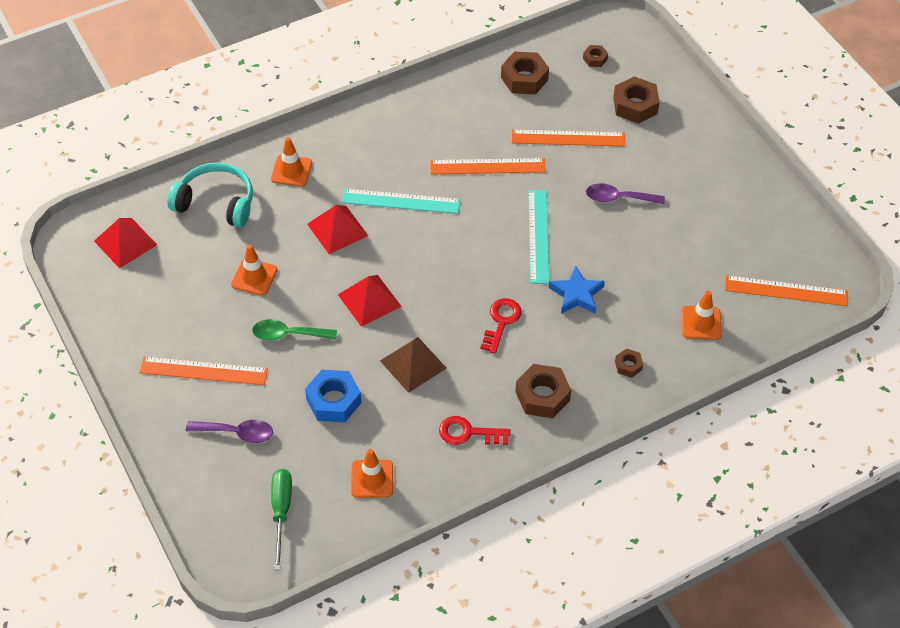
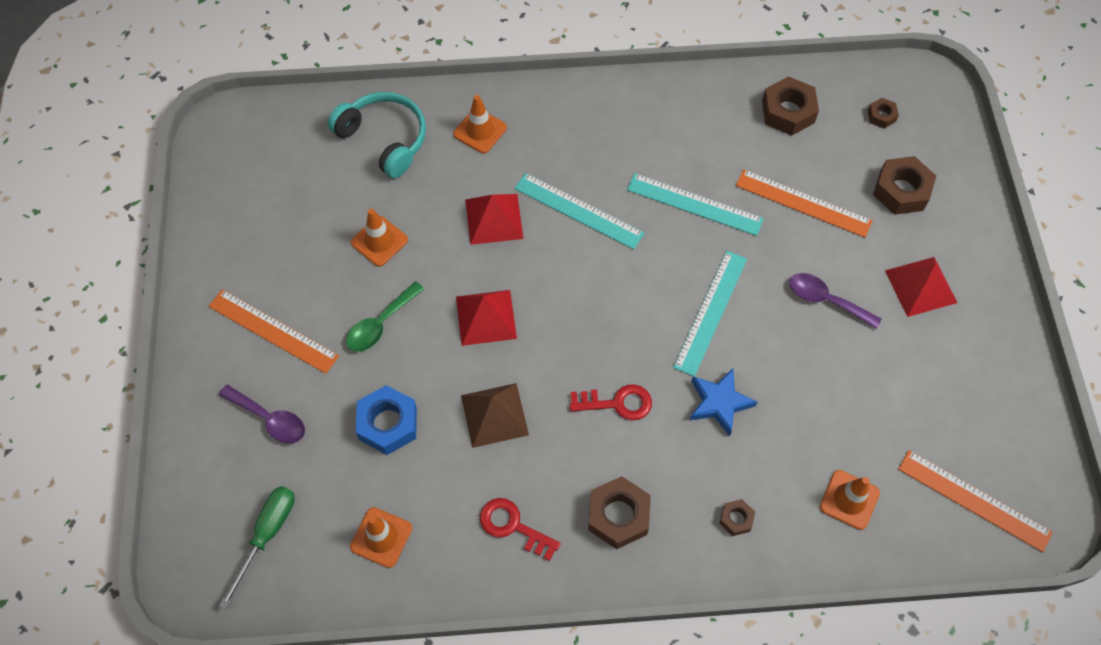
camera: 25 degrees right, 10 degrees up
red pyramid [94,218,157,268] -> red pyramid moved to [885,257,958,317]
green spoon [252,319,337,341] -> green spoon turned 75 degrees counterclockwise [346,281,424,352]
orange ruler [430,158,546,174] -> turquoise ruler [627,173,764,236]
red key [480,298,522,354] -> red key turned 45 degrees clockwise [569,384,652,420]

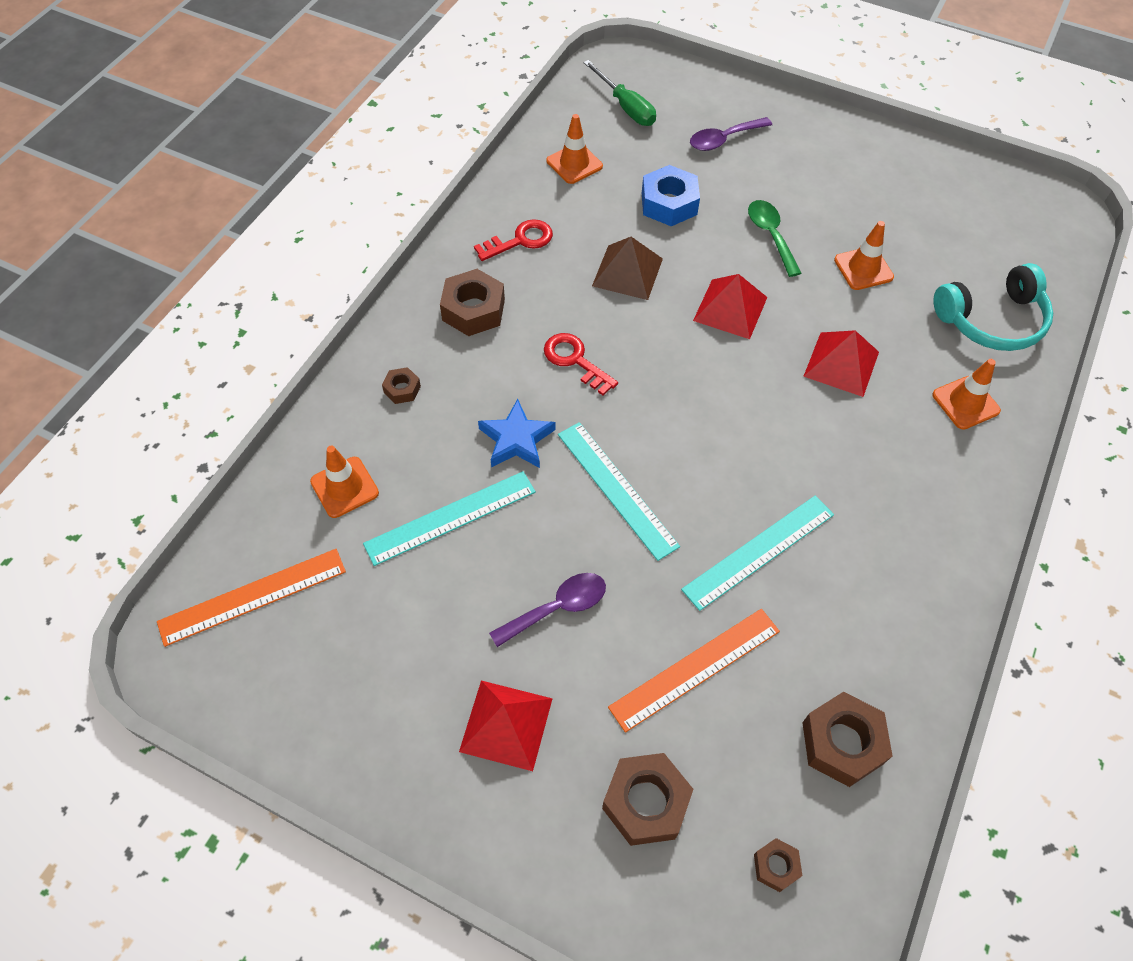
camera: 120 degrees right, 5 degrees down
orange ruler [208,289,339,374] -> none
turquoise ruler [514,173,644,249] -> turquoise ruler moved to [363,471,536,566]
red key [569,384,652,420] -> red key turned 105 degrees clockwise [544,333,618,395]

